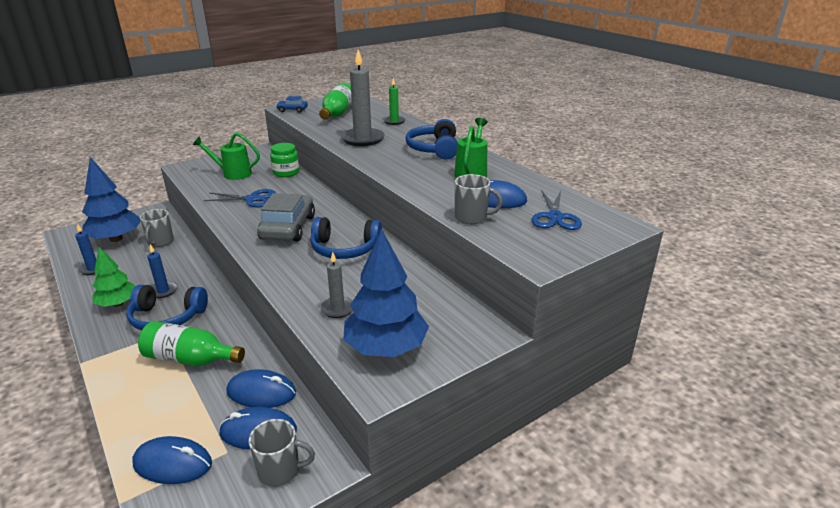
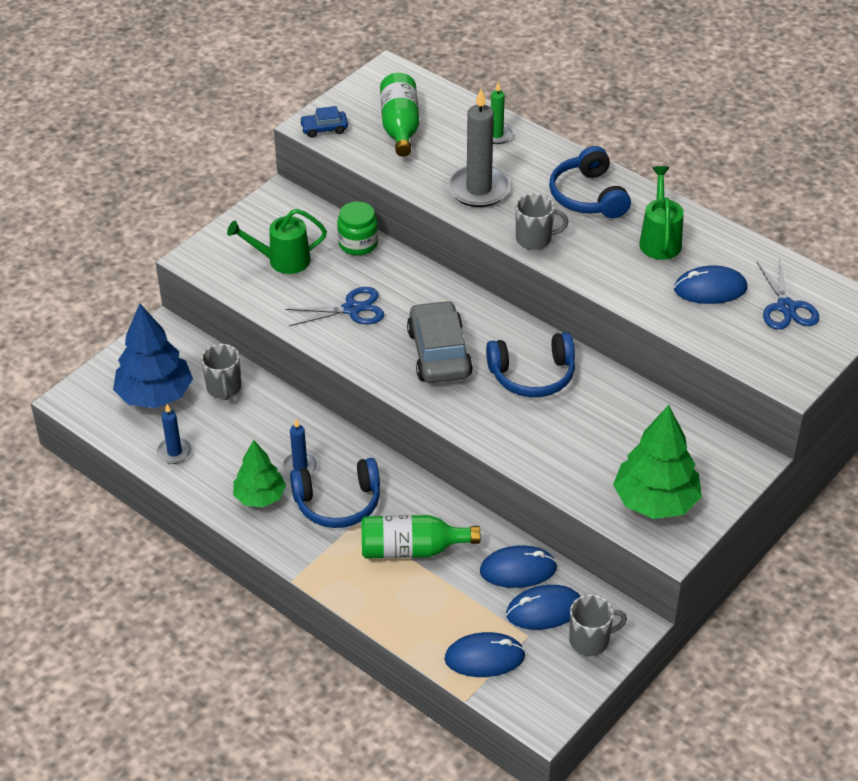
camera: 15 degrees left, 15 degrees up
grey candle [321,252,353,318] -> none
blue tree [343,229,429,357] -> green tree [613,405,702,519]
grey mug [455,174,503,224] -> grey mug moved to [516,193,568,250]

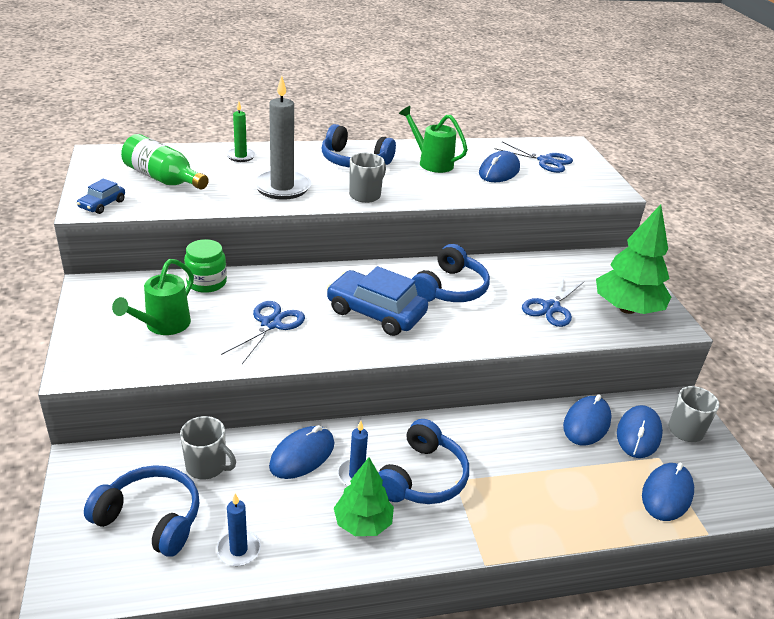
camera: 55 degrees left, 10 degrees down
blue tree [113,304,193,408] -> blue headphones [84,465,199,557]
green bottle [361,515,480,559] -> none
grey car [407,300,473,383] -> blue car [326,266,428,336]
none -> blue mouse [269,425,334,479]
none -> blue scissors [522,275,584,327]

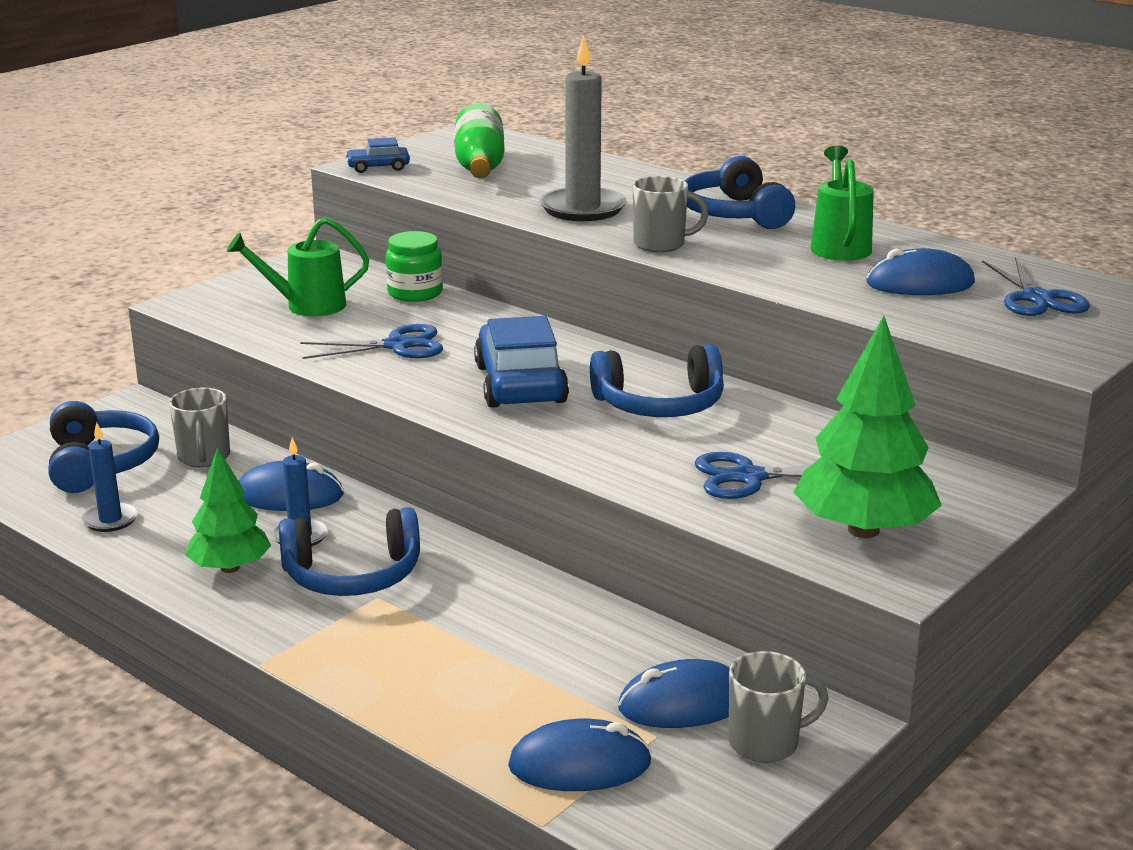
camera: 55 degrees right, 10 degrees down
green candle [226,101,256,162] -> none
blue mouse [563,394,612,446] -> none

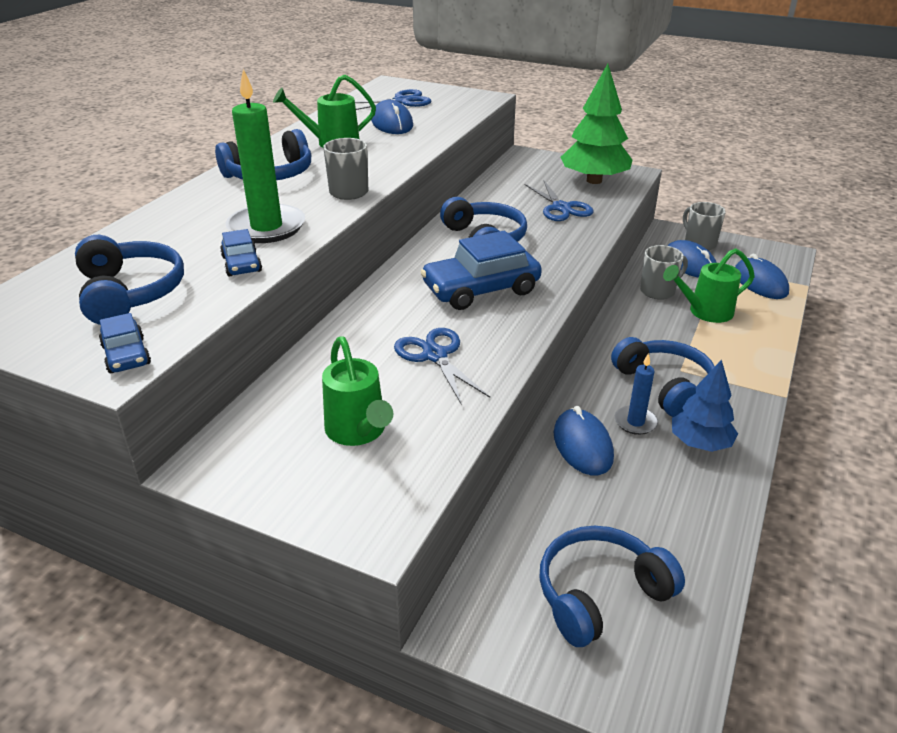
camera: 105 degrees left, 10 degrees up
blue candle [82,422,138,532] -> none
grey mug [169,387,230,467] -> grey mug moved to [640,245,688,300]
green tree [185,447,271,573] -> blue tree [672,360,738,452]
green jar [386,231,443,302] -> none
green bottle [455,104,504,178] -> blue headphones [75,235,184,325]
grey candle [539,35,627,221] -> green candle [226,69,305,243]
none -> blue car [220,229,262,277]
none -> green watering can [663,248,755,323]

